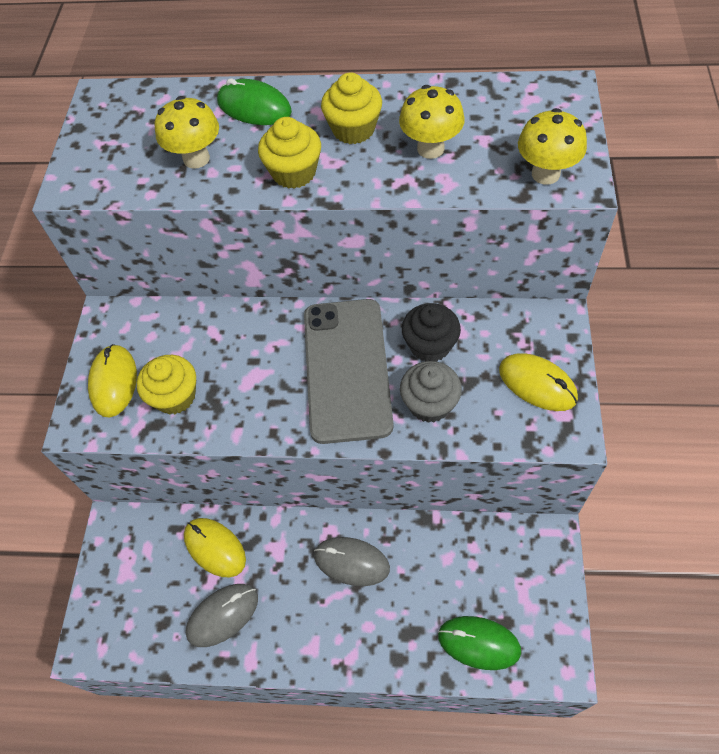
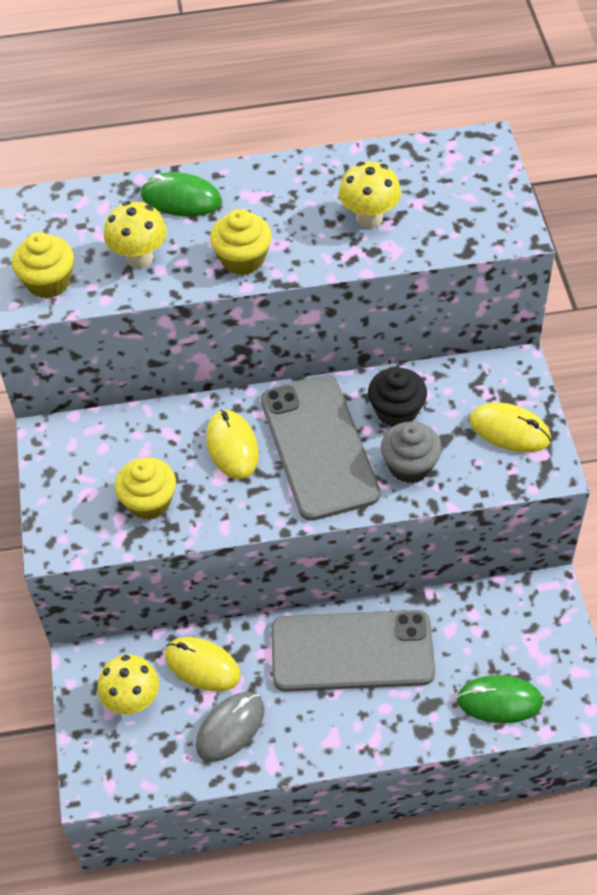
camera: 15 degrees left, 5 degrees down
yellow mouse [88,344,137,418] -> yellow mouse moved to [206,409,259,479]
grey mouse [314,537,390,586] -> grey phone [271,610,435,692]
yellow cupcake [321,72,382,144] -> yellow cupcake moved to [12,232,74,298]
yellow mushroom [518,108,587,185] -> yellow mushroom moved to [97,654,159,715]

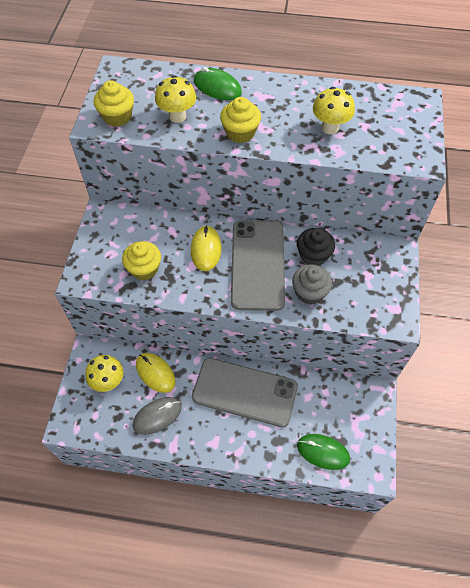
camera: 15 degrees right, 5 degrees up
yellow mouse [470,402,551,452] -> none

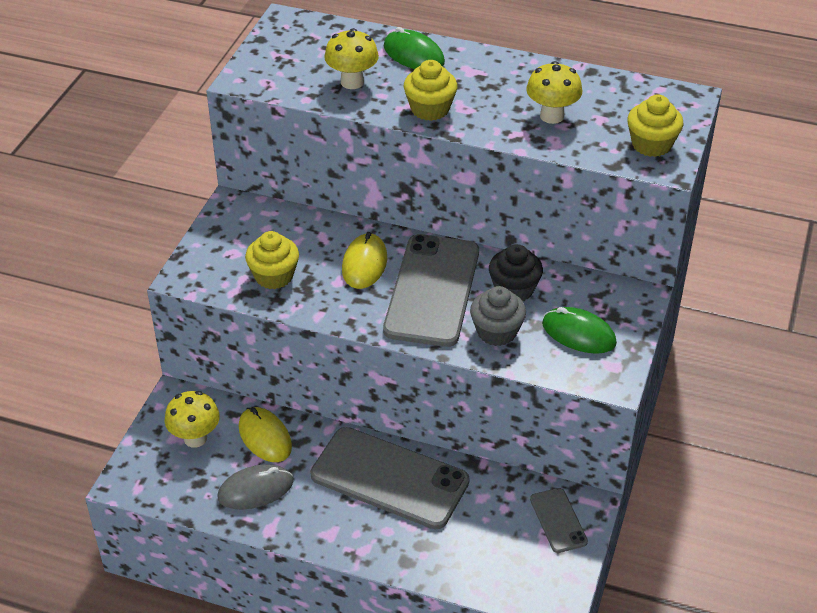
camera: 10 degrees right, 15 degrees down
yellow cupcake [94,80,134,127] -> yellow cupcake moved to [627,94,683,157]
green mouse [297,434,350,470] -> green mouse moved to [542,307,617,354]
none -> grey phone [530,488,588,553]

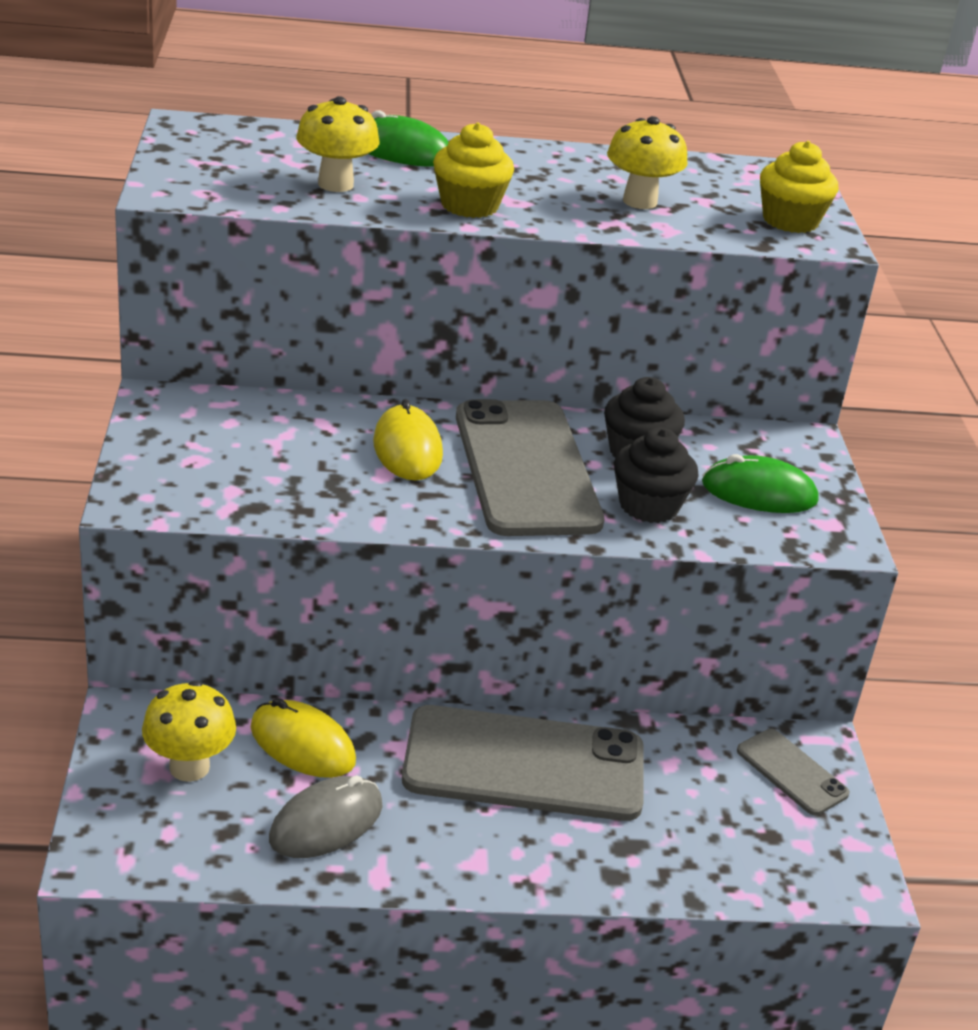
camera: 25 degrees left, 10 degrees down
yellow cupcake [245,231,299,289] -> none
grey cupcake [470,286,526,346] -> black cupcake [614,428,699,523]

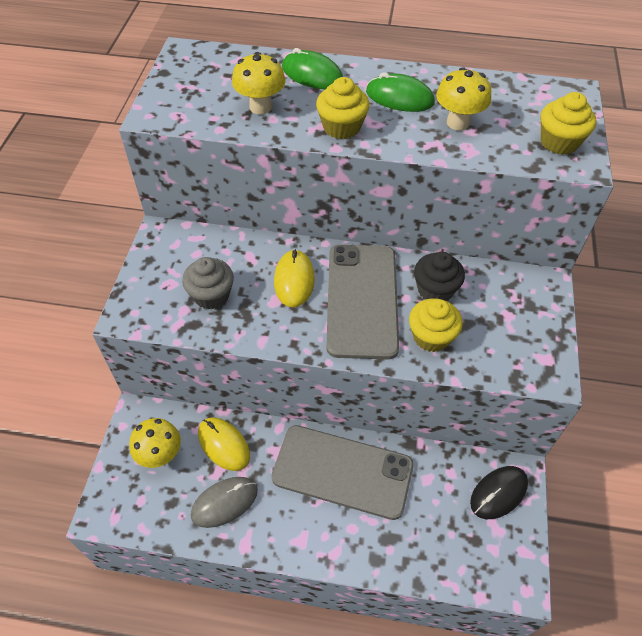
camera: 15 degrees right, 20 degrees up
black cupcake [614,428,699,523] -> yellow cupcake [409,298,463,352]
green mouse [702,454,819,513] -> green mouse moved to [366,73,435,112]
grey phone [737,729,850,815] -> black mouse [470,466,528,519]
none -> grey cupcake [182,257,234,309]

